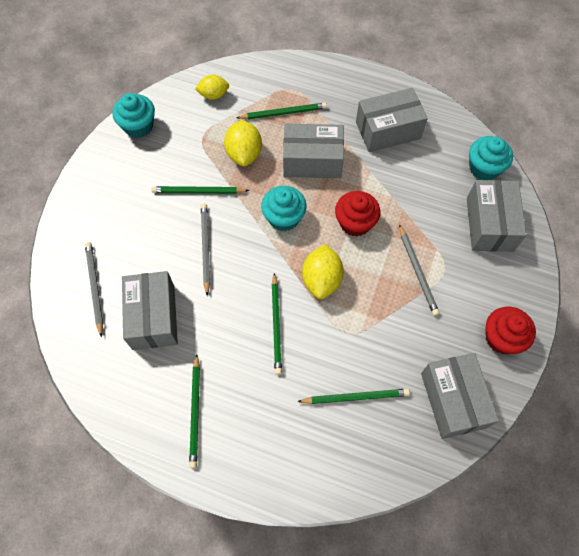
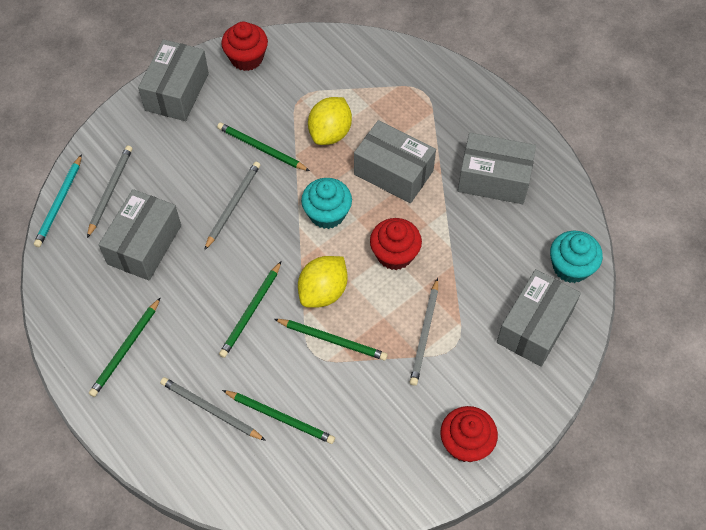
camera: 30 degrees right, 5 degrees down
turquoise cupcake [113,93,155,138] -> red cupcake [221,22,268,71]
yellow lemon [195,75,229,100] -> none
green pencil [236,103,327,119] -> green pencil moved to [274,319,388,361]
grey box [421,353,499,439] -> grey box moved to [138,39,209,121]
none -> turquoise pencil [34,154,82,247]
none -> grey pencil [160,377,266,441]

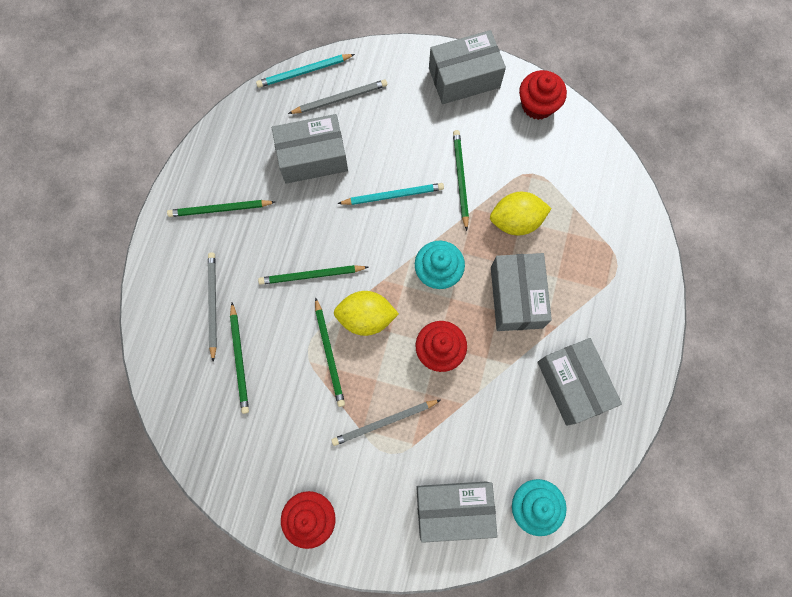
camera: 55 degrees right, 15 degrees up
grey pencil [204,162,260,250] -> turquoise pencil [337,183,444,205]

